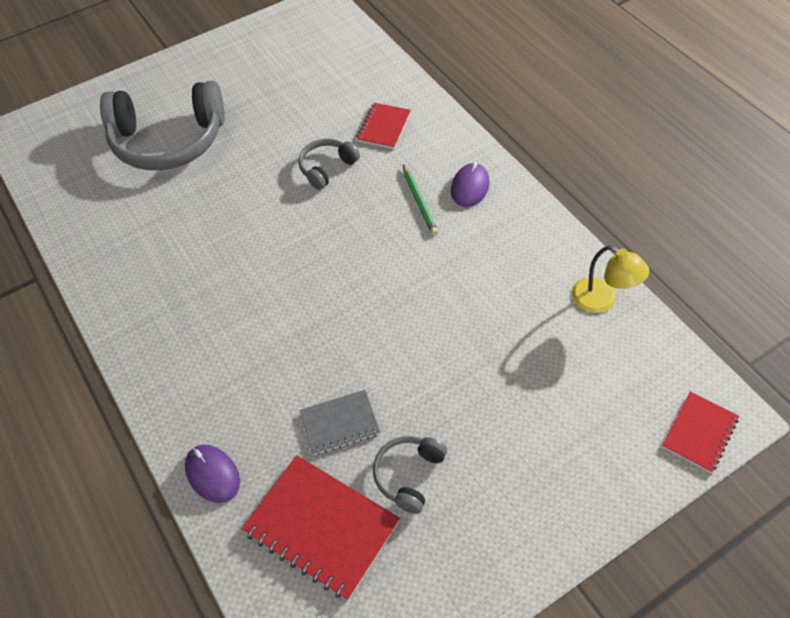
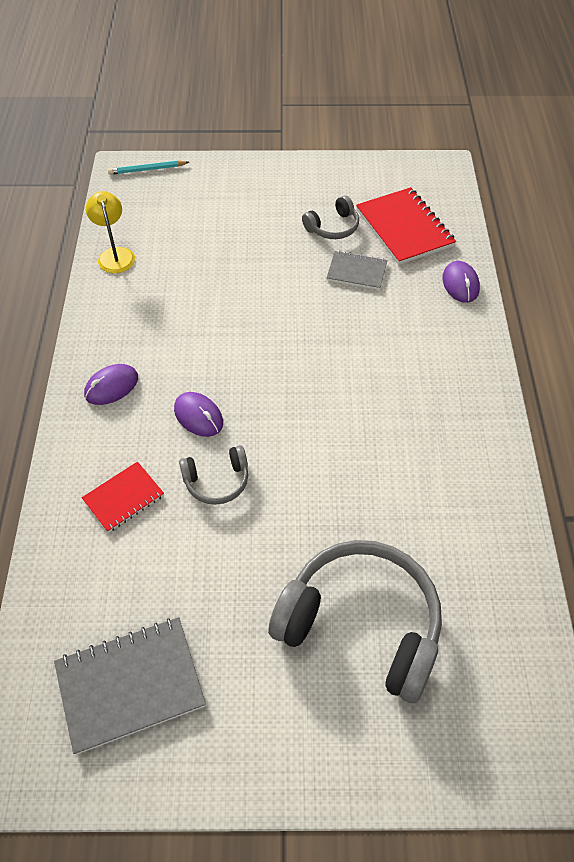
camera: 150 degrees left, 0 degrees up
green pencil [403,165,438,235] -> none
red notebook [662,391,739,473] -> turquoise pencil [108,160,189,175]
none -> grey notebook [54,617,206,755]
none -> purple mouse [174,392,223,437]

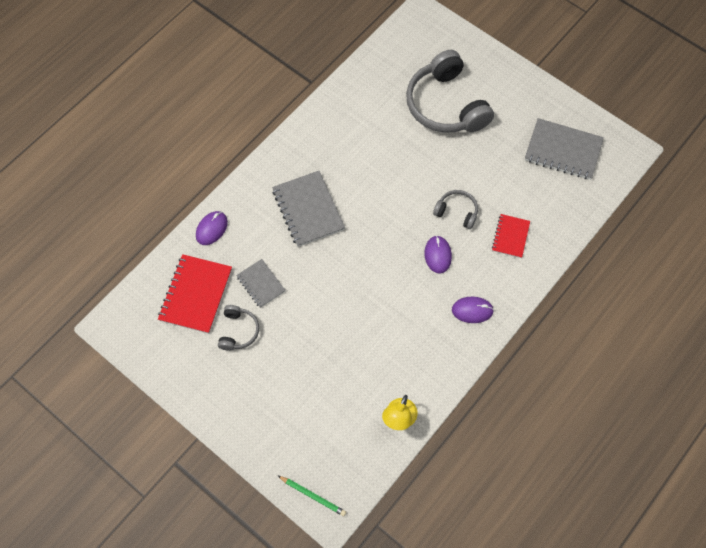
camera: 140 degrees left, 10 degrees up
red notebook [82,462,164,533] -> red notebook turned 75 degrees counterclockwise [492,214,530,258]
turquoise pencil [108,160,189,175] -> green pencil [277,475,346,516]
grey headphones [302,195,359,239] -> grey headphones turned 90 degrees clockwise [218,305,259,351]
none -> grey notebook [272,171,345,247]

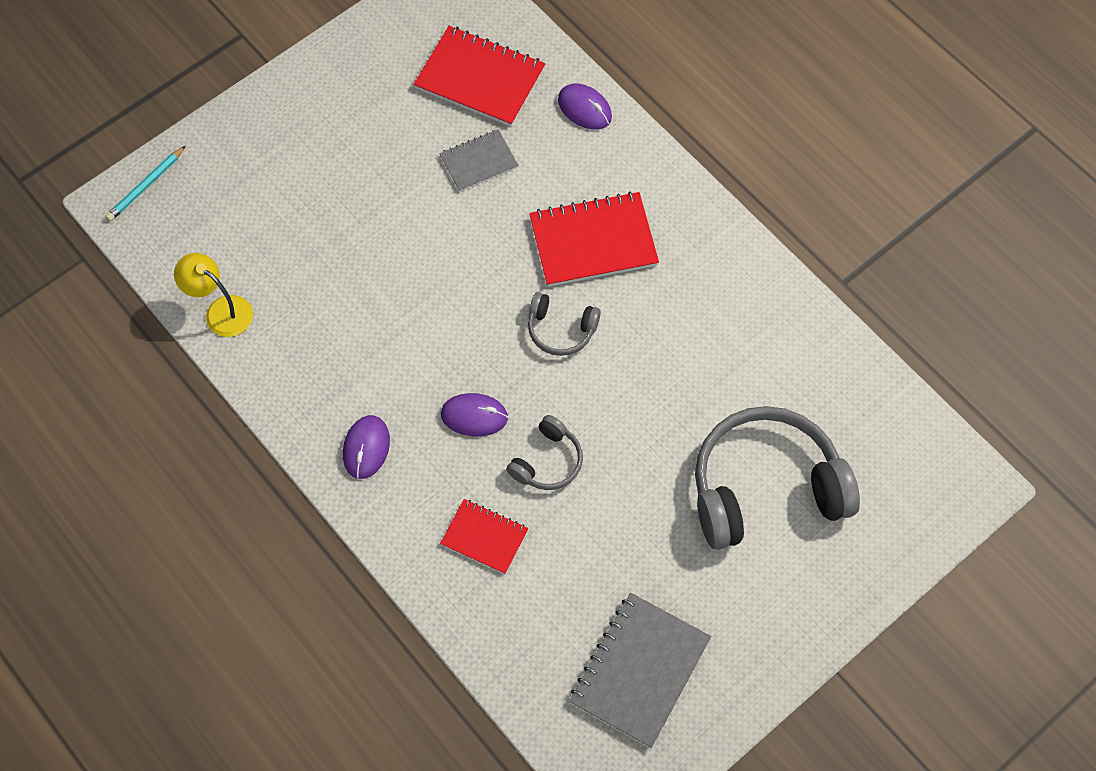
camera: 100 degrees right, 0 degrees up
grey headphones [218,305,259,351] -> grey headphones moved to [528,292,601,356]
grey notebook [272,171,345,247] -> red notebook [529,192,659,287]
green pencil [277,475,346,516] -> turquoise pencil [105,146,186,221]

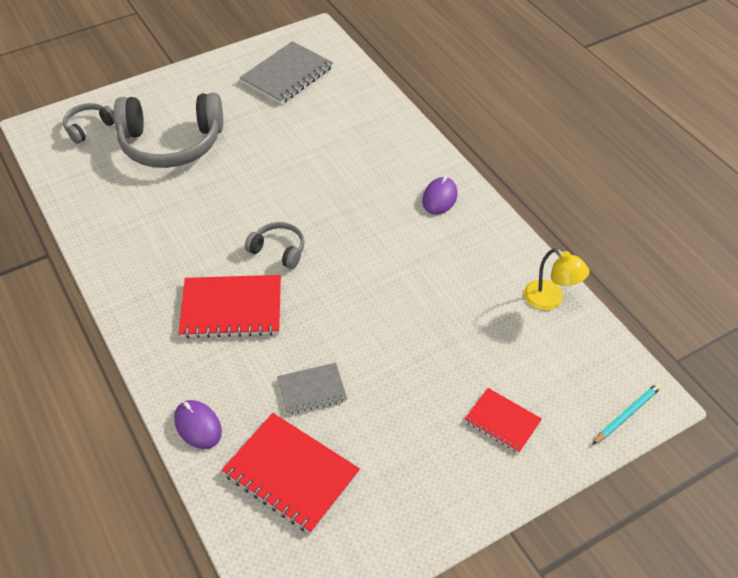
camera: 170 degrees left, 15 degrees down
red notebook [440,499,528,574] -> red notebook moved to [465,388,542,453]
purple mouse [441,393,508,437] -> none
grey headphones [506,415,583,490] -> grey headphones moved to [63,103,115,144]

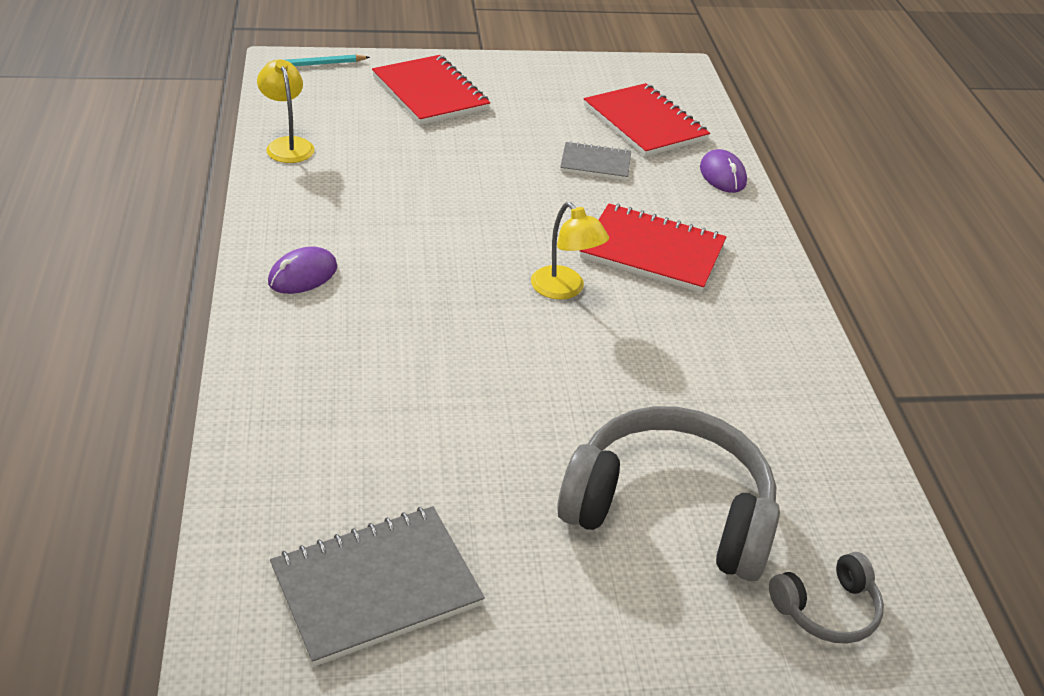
camera: 160 degrees left, 10 degrees down
grey headphones [245,222,305,269] -> yellow lamp [531,202,609,299]
red notebook [465,388,542,453] -> red notebook [372,55,490,125], size x1.71

